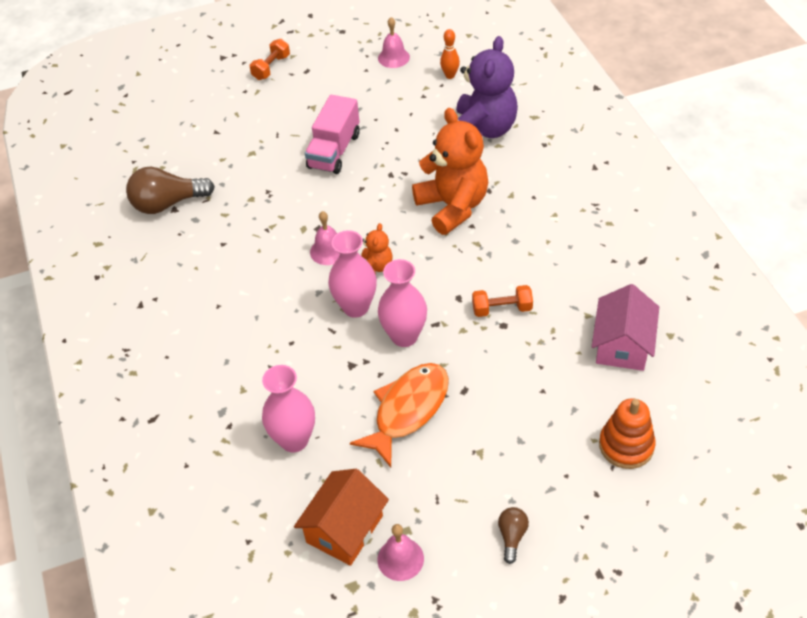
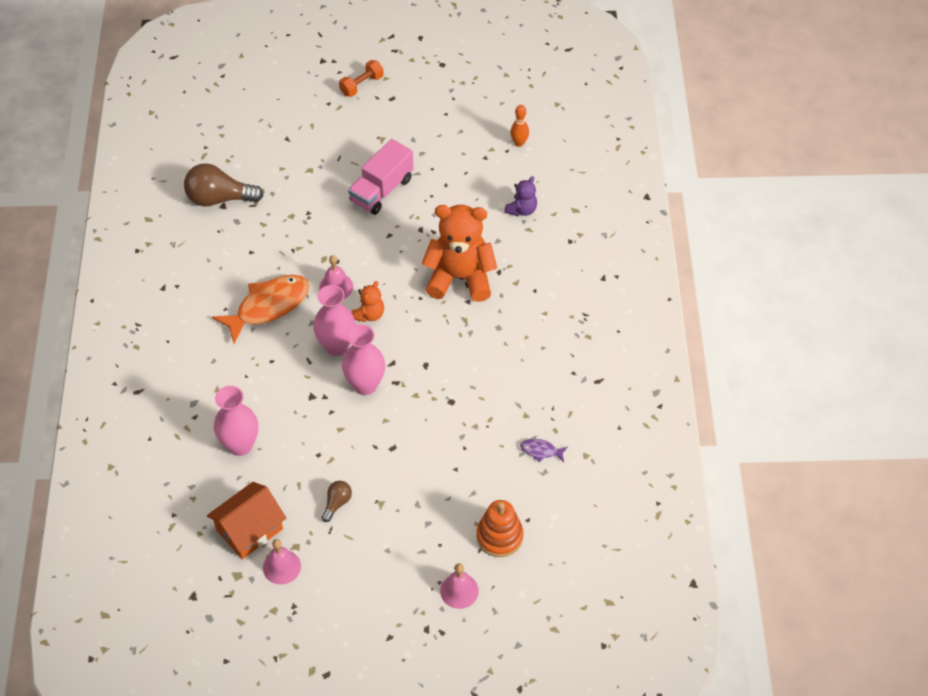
camera: 15 degrees right, 5 degrees up
orange fish [350,363,449,467] -> orange fish moved to [212,275,309,343]
pink bell [378,17,410,68] -> pink bell moved to [440,564,479,609]
orange teddy bear [412,108,488,235] -> orange teddy bear turned 75 degrees counterclockwise [421,205,497,302]
purple teddy bear [456,36,518,138] -> purple teddy bear [504,176,537,216], size x0.47
orange dumbbell [472,285,533,317] -> none
brown light bulb [498,507,529,564] -> brown light bulb moved to [321,481,352,522]
pink house [592,284,659,371] -> purple fish [520,439,568,462]

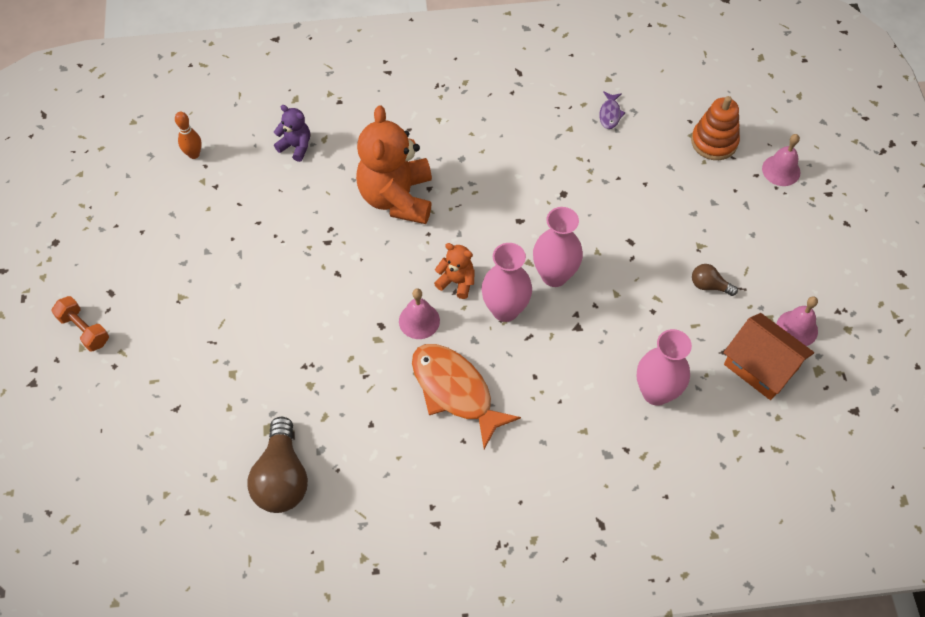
camera: 95 degrees left, 5 degrees up
pink truck [348,139,414,215] -> none

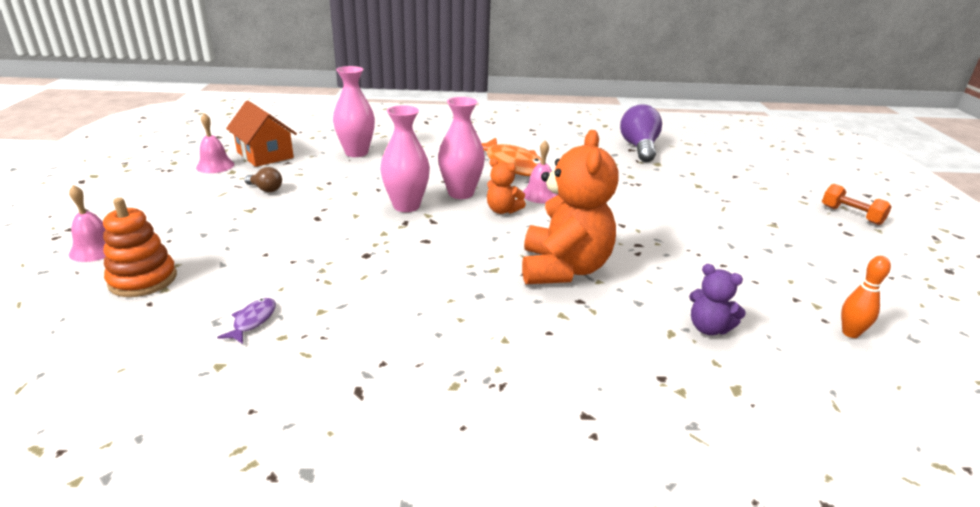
camera: 175 degrees left, 30 degrees down
brown light bulb [247,417,308,513] -> purple light bulb [620,104,662,162]

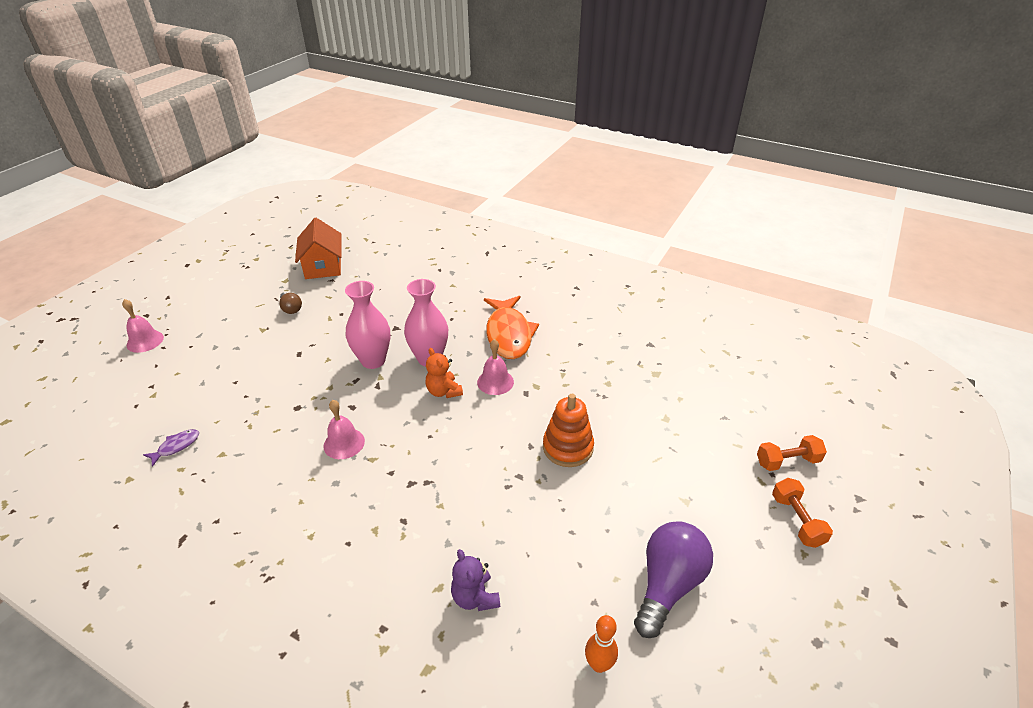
camera: 30 degrees right, 10 degrees up
orange stacking toy [103,198,177,297] -> orange stacking toy moved to [543,394,594,467]
pink bell [196,113,234,173] -> pink bell moved to [323,400,365,459]
pink vase [333,66,375,157] -> none
orange teddy bear [522,130,619,284] -> none
purple light bulb [620,104,662,162] -> purple light bulb moved to [634,521,713,638]
none -> orange dumbbell [757,435,827,471]

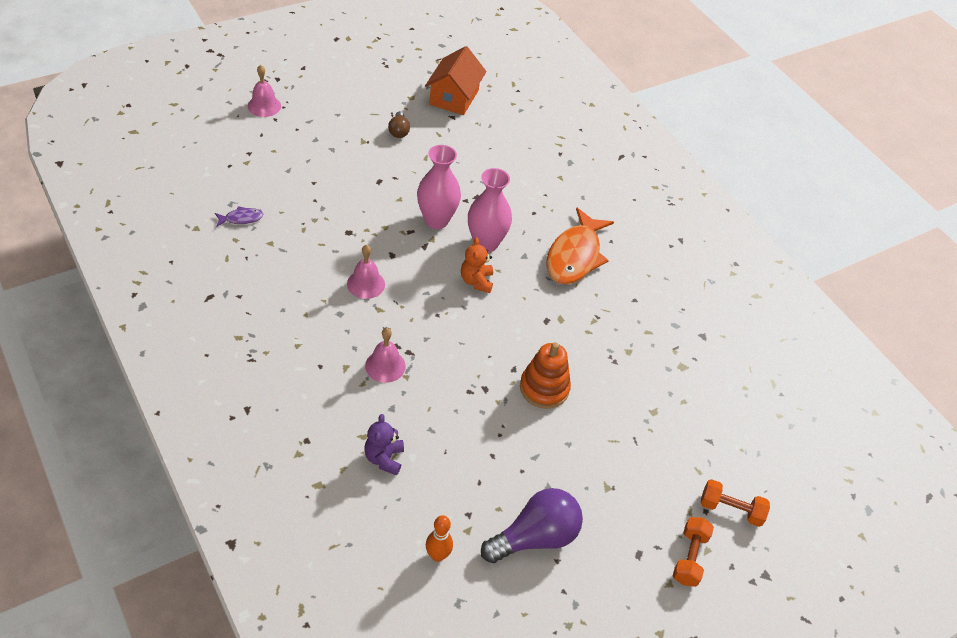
camera: 25 degrees right, 10 degrees up
pink bell [477,339,514,395] -> pink bell moved to [365,328,406,383]

